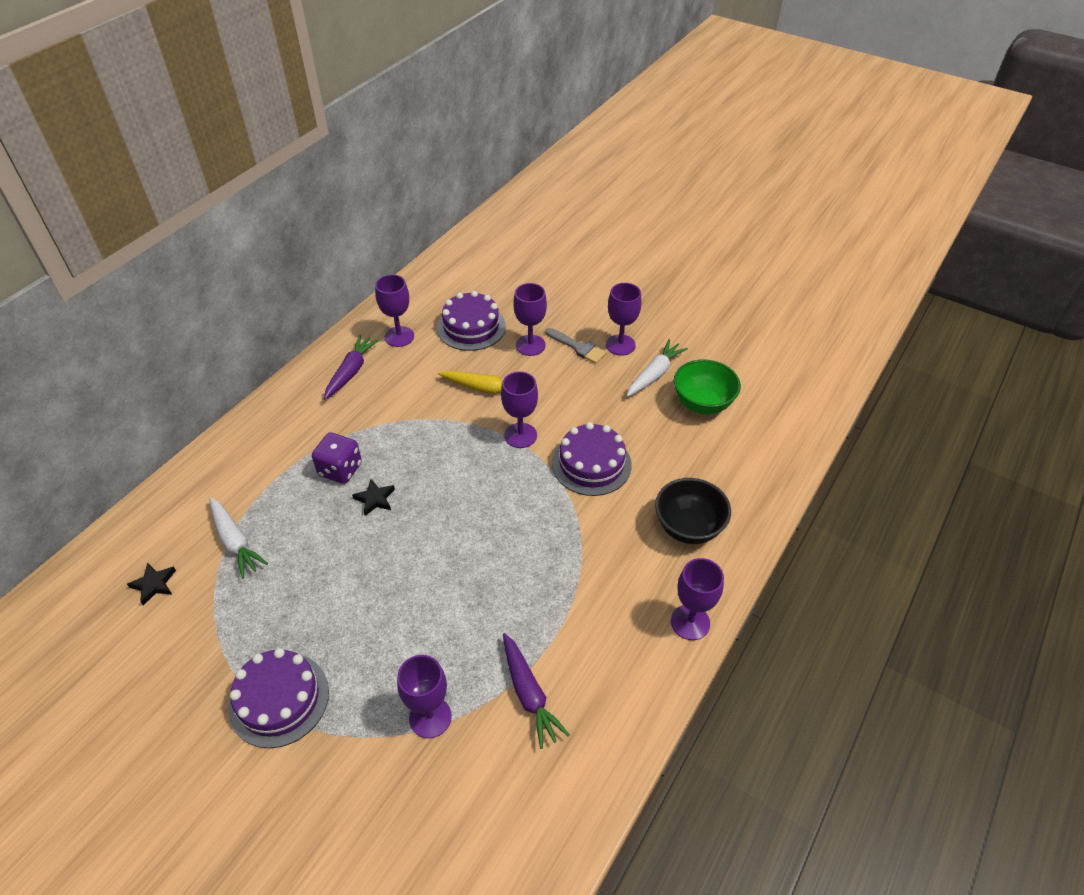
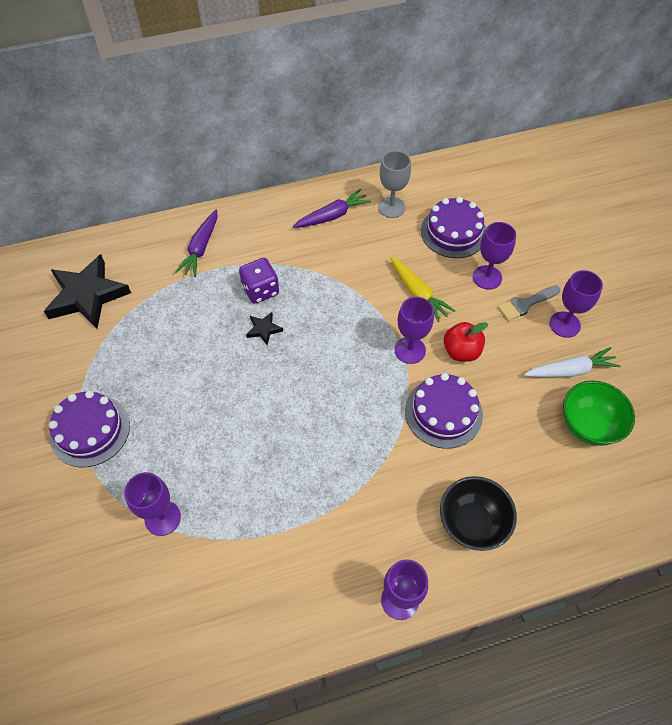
camera: 40 degrees right, 10 degrees up
black star [127,563,176,605] -> black star [44,254,131,329], size x2.30
white carrot [209,497,268,579] -> none
purple goblet [375,274,414,347] -> grey goblet [378,151,411,218]
purple carrot [503,633,570,749] -> purple carrot moved to [175,210,217,277]
grey brush [546,328,607,364] -> grey brush turned 75 degrees clockwise [498,286,560,321]
none -> red apple [444,322,488,362]

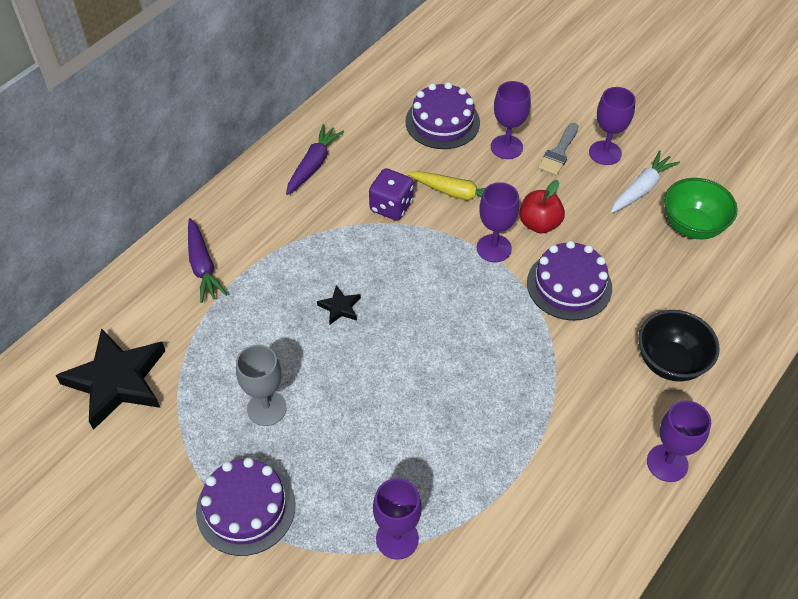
camera: 35 degrees left, 5 degrees down
purple dice [239,258,279,304] -> purple dice moved to [369,168,414,221]
grey goblet [378,151,411,218] -> grey goblet moved to [236,345,287,426]

